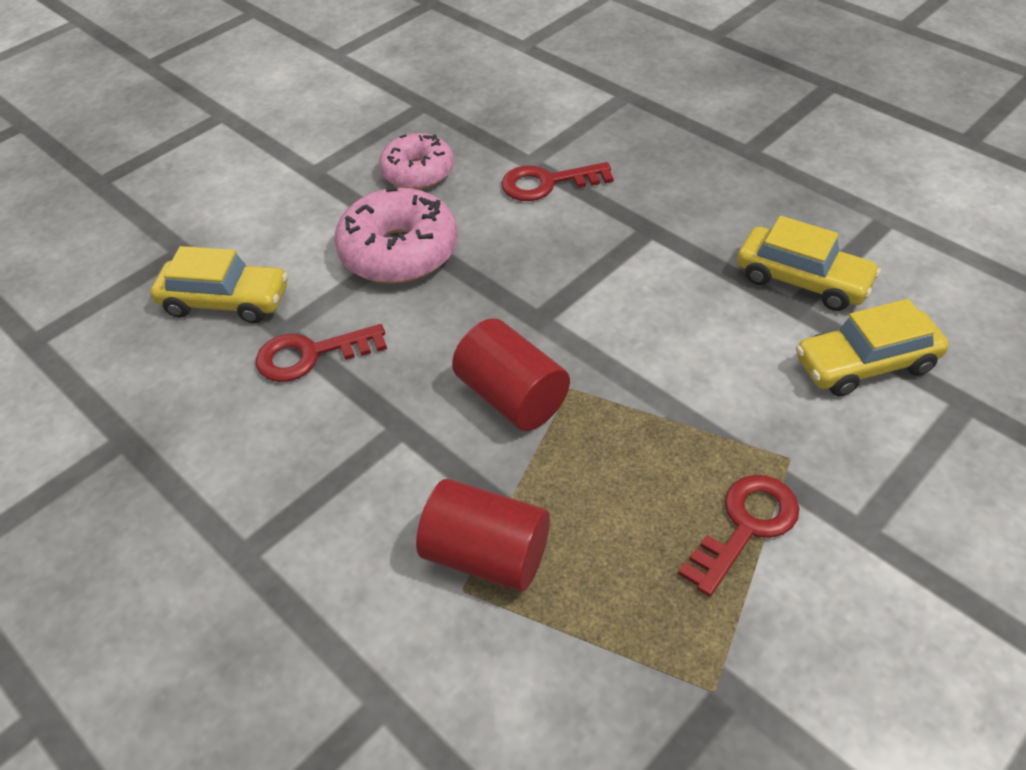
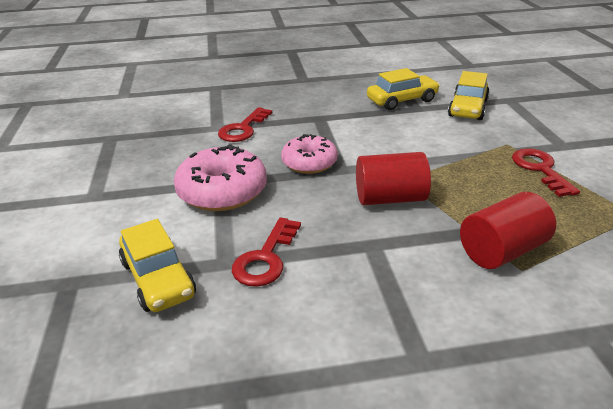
camera: 55 degrees left, 15 degrees down
yellow car [151,246,288,323] -> yellow car turned 105 degrees clockwise [119,219,196,312]
pink donut [379,133,454,190] -> pink donut moved to [281,134,338,174]

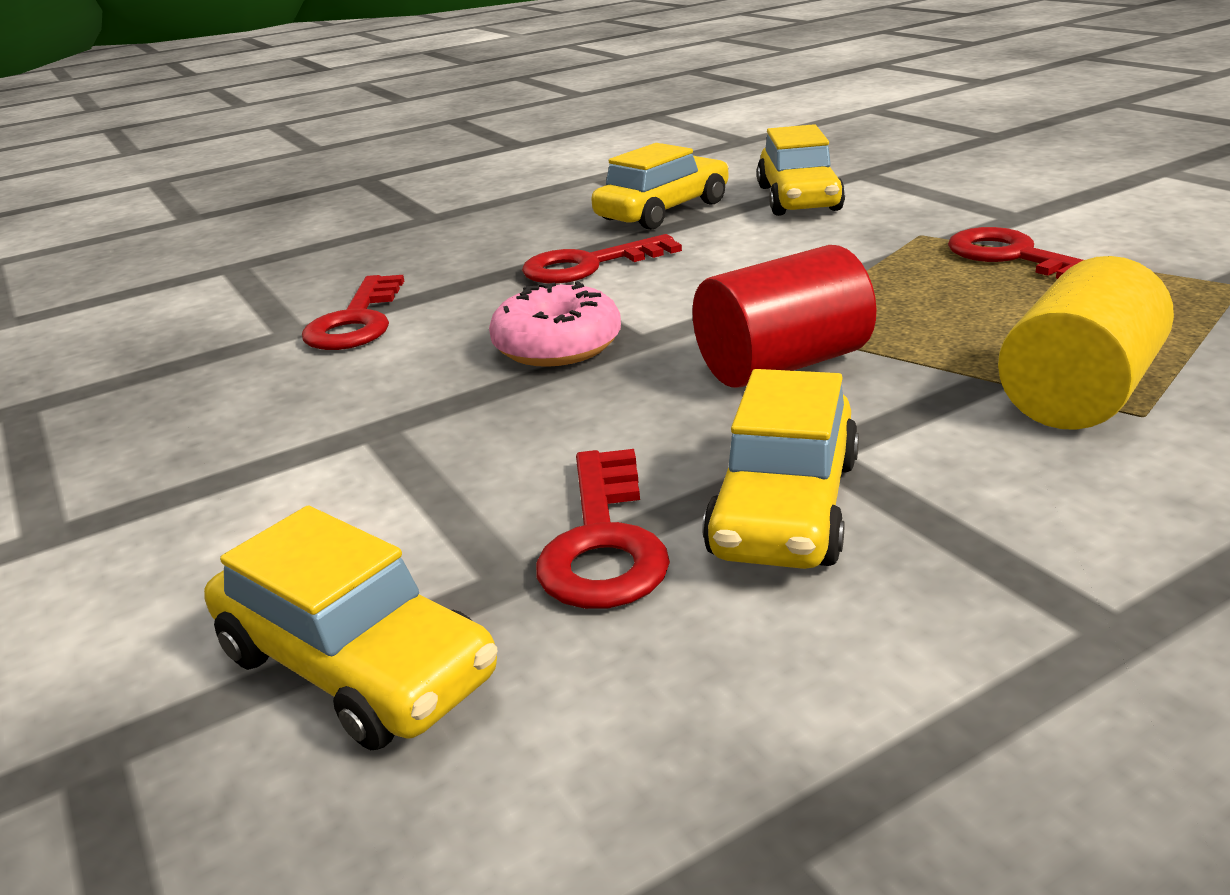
camera: 20 degrees left, 5 degrees down
pink donut [174,144,267,211] -> none
red cylinder [460,192,556,269] -> yellow cylinder [998,256,1174,430]
none -> red key [522,234,682,284]
none -> yellow car [702,369,859,569]

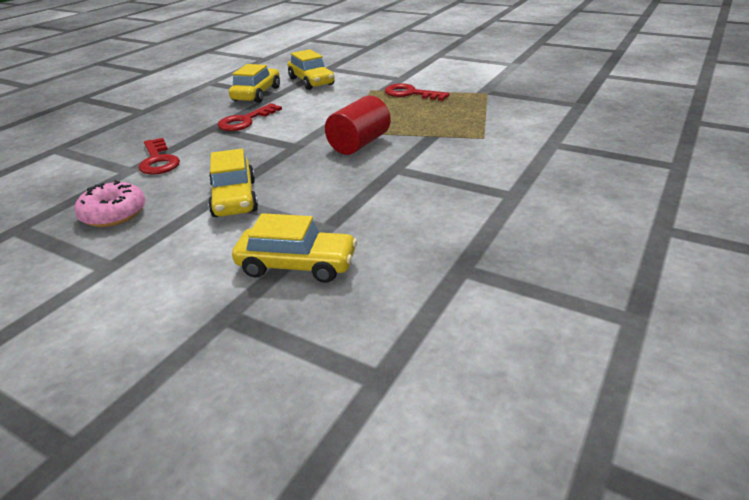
camera: 30 degrees left, 5 degrees up
pink donut [489,281,621,367] -> pink donut moved to [74,180,146,227]
red key [536,449,670,609] -> none
yellow car [702,369,859,569] -> yellow car moved to [208,149,258,217]
yellow cylinder [998,256,1174,430] -> none

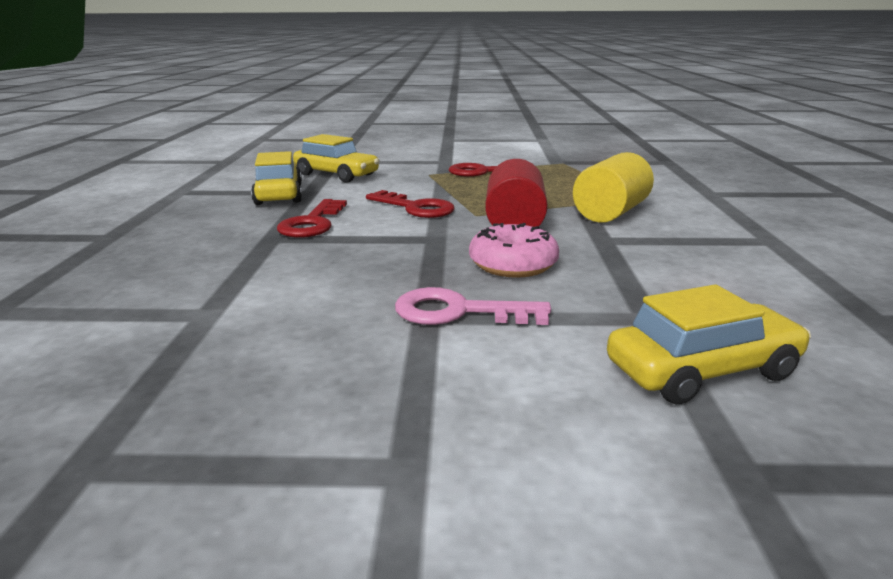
camera: 30 degrees left, 10 degrees down
pink donut [74,180,146,227] -> pink donut moved to [469,223,559,278]
red key [139,138,180,174] -> red key moved to [366,190,454,218]
yellow car [208,149,258,217] -> pink key [395,287,551,325]
none -> yellow cylinder [573,152,654,223]

